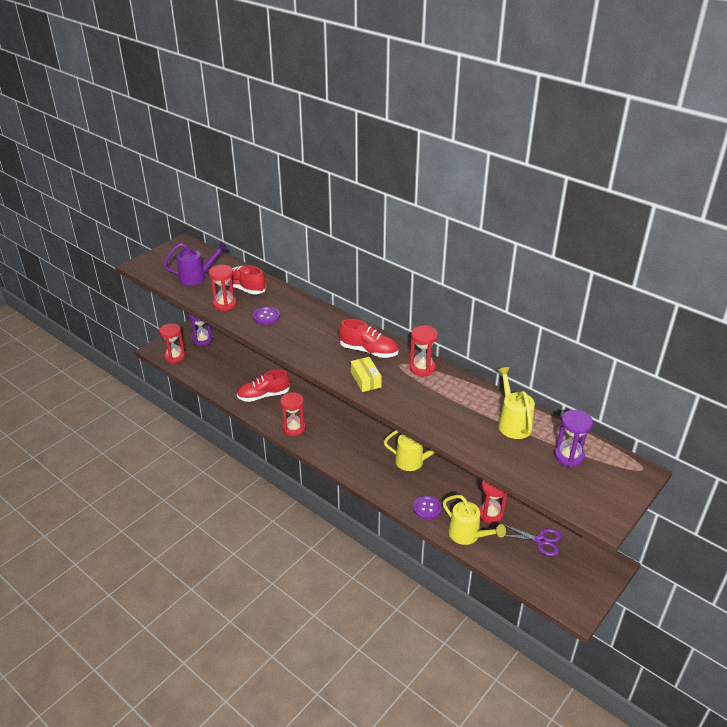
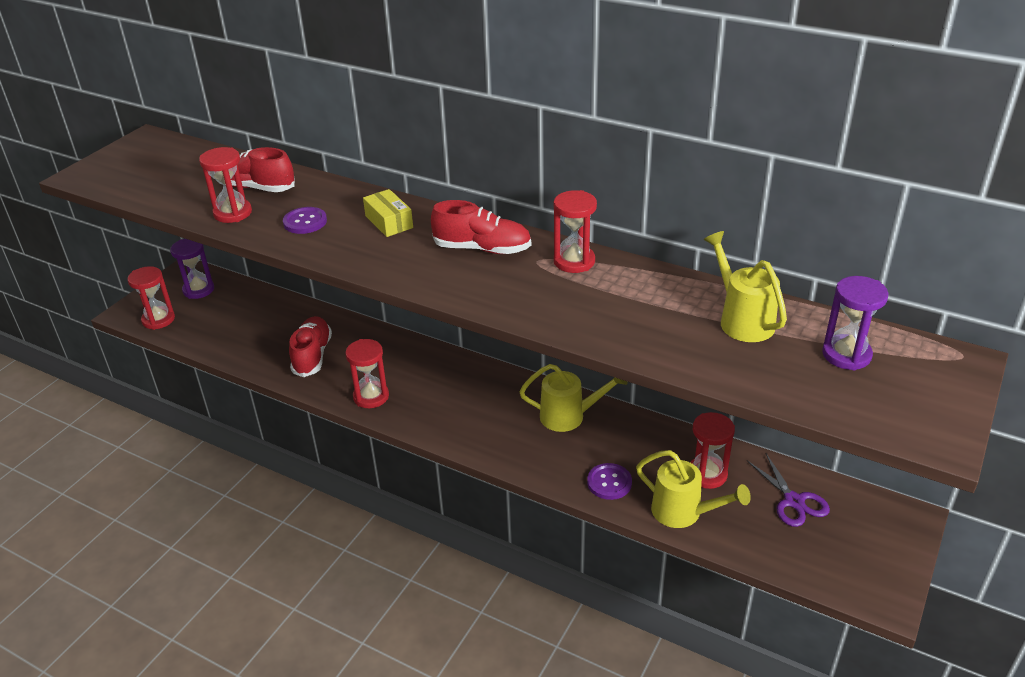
camera: 10 degrees left, 0 degrees up
purple watering can [164,242,228,286] -> none
red shoe [237,369,290,402] -> red shoe turned 120 degrees clockwise [289,316,332,377]
yellow box [351,357,382,392] -> yellow box moved to [363,189,413,237]
purple scissors [500,523,562,556] -> purple scissors turned 60 degrees clockwise [747,454,830,527]

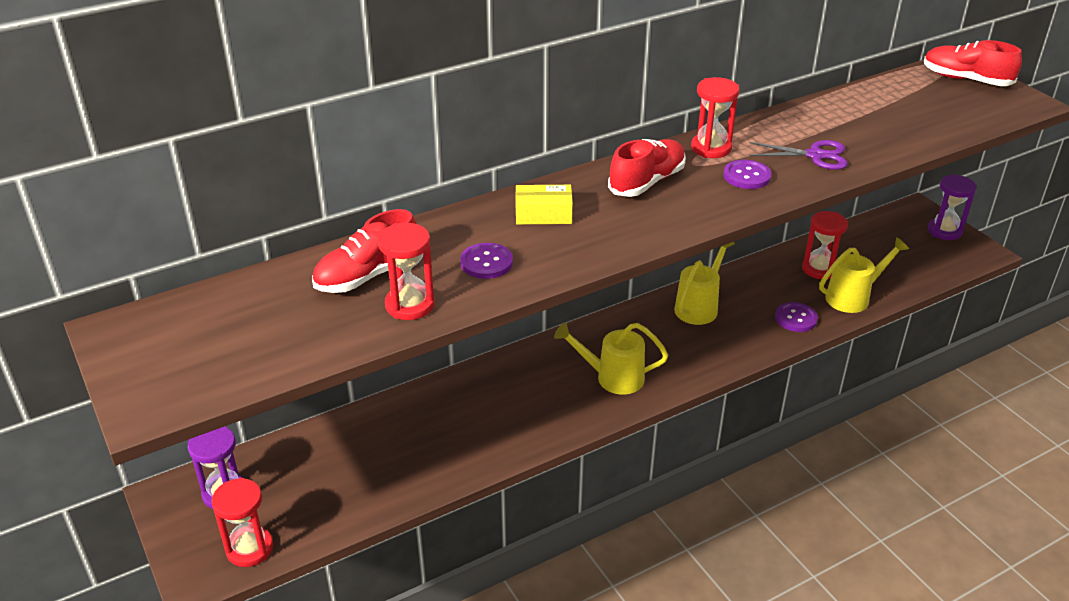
camera: 60 degrees left, 0 degrees up
red shoe [289,316,332,377] -> red shoe moved to [924,40,1022,86]
red hourglass [345,339,389,408] -> none
yellow watering can [704,231,787,342] -> yellow watering can moved to [554,323,668,395]
purple scissors [747,454,830,527] -> purple scissors moved to [749,140,848,170]
purple hourglass [822,276,888,370] -> purple hourglass moved to [928,174,976,240]
none -> purple button [723,160,772,189]

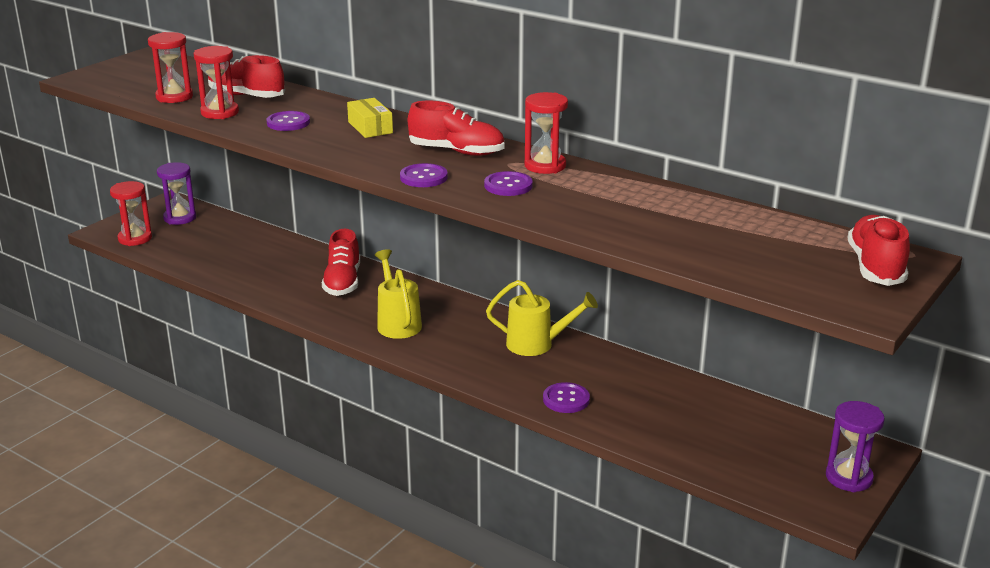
camera: 65 degrees right, 10 degrees down
purple scissors [749,140,848,170] -> none
red hourglass [802,211,848,279] -> red hourglass moved to [148,32,193,103]
yellow watering can [819,237,909,313] -> none
none -> red shoe [322,228,360,296]
none -> purple button [400,163,448,187]

